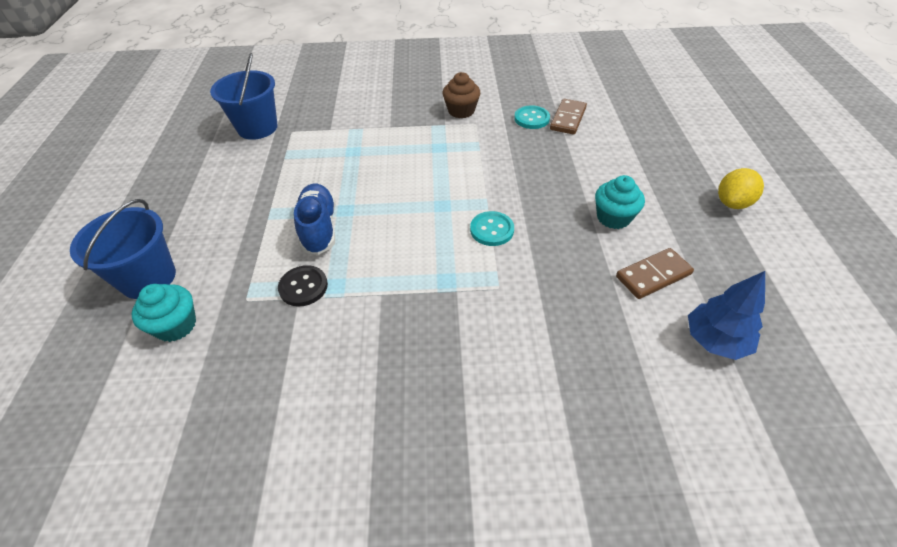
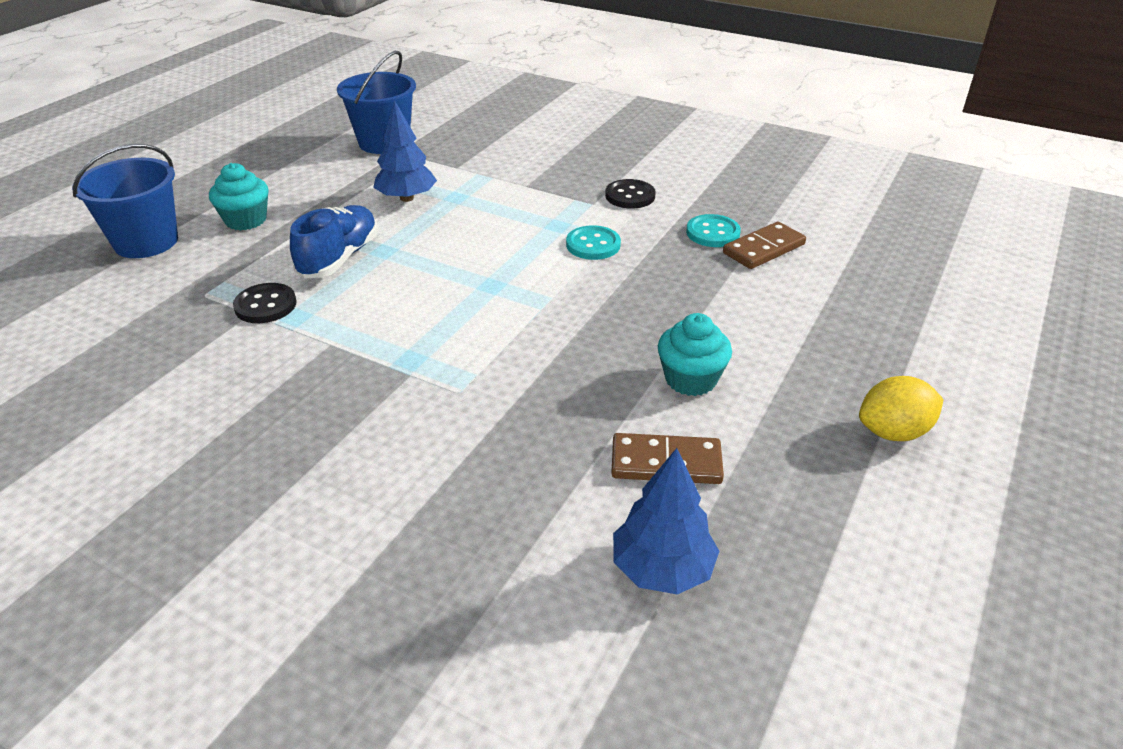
camera: 30 degrees right, 10 degrees down
turquoise cupcake [132,284,196,342] -> turquoise cupcake moved to [209,163,268,230]
brown cupcake [443,72,480,118] -> black button [605,179,656,209]
turquoise button [470,211,514,246] -> turquoise button moved to [566,225,621,260]
none -> blue tree [373,100,437,202]

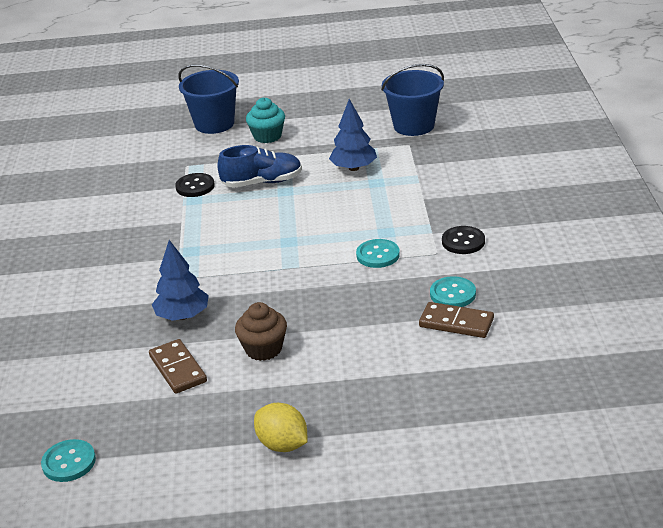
camera: 60 degrees right, 5 degrees down
blue tree [613,448,720,595] -> blue tree moved to [152,240,209,321]
turquoise cupcake [658,313,732,396] -> brown cupcake [235,302,287,361]
none -> turquoise button [41,439,96,482]

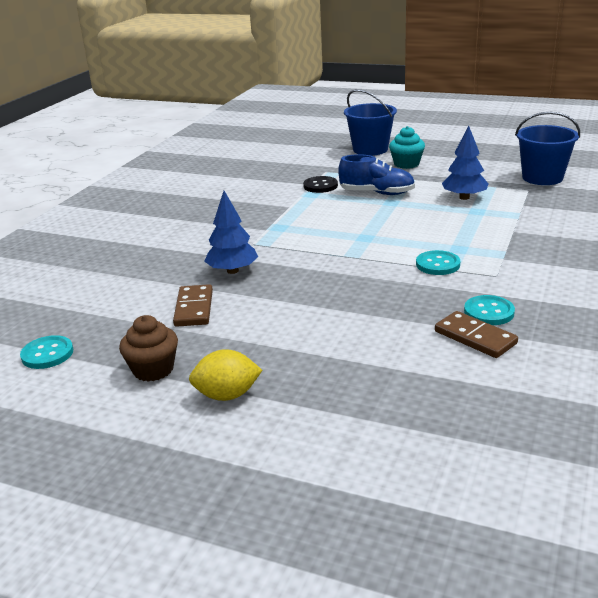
camera: 25 degrees right, 5 degrees down
brown cupcake [235,302,287,361] -> brown cupcake moved to [119,315,178,382]
yellow lemon [254,403,308,452] -> yellow lemon turned 75 degrees counterclockwise [189,349,263,401]
black button [442,226,485,254] -> none

